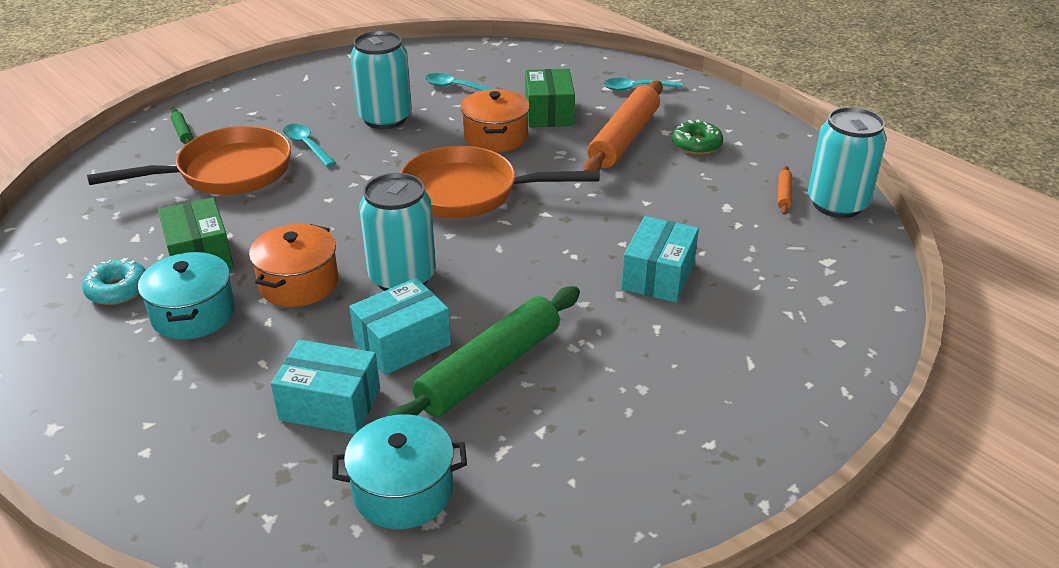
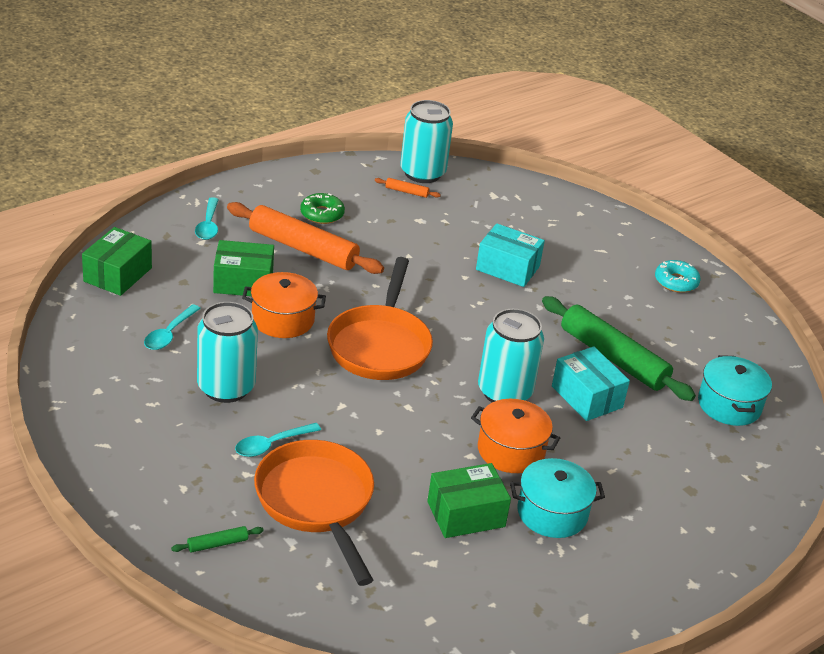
camera: 90 degrees left, 0 degrees up
turquoise donut [82,258,146,305] -> turquoise donut moved to [655,260,701,293]
turquoise box [271,340,380,434] -> none
none -> green box [82,227,152,296]

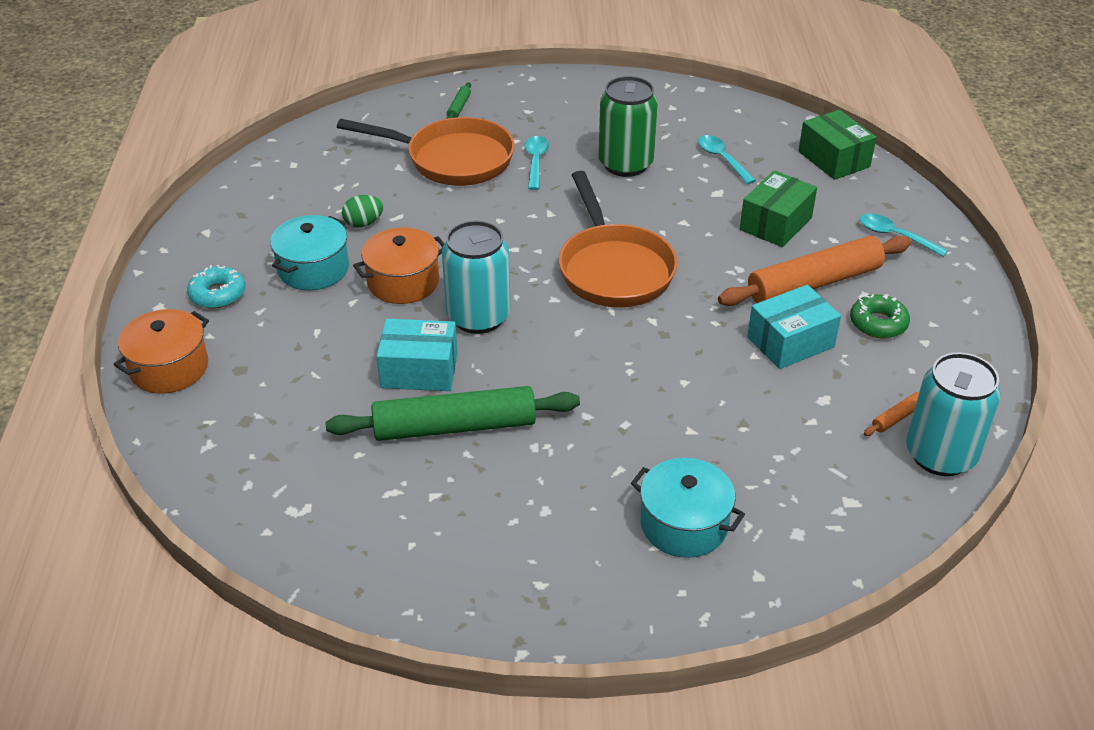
camera: 130 degrees right, 5 degrees up
turquoise can [197,302,258,403] -> green can [598,76,658,177]
orange pot [242,272,326,338] -> orange pot moved to [114,309,209,394]
orange pan [327,257,433,380] -> orange pan turned 150 degrees counterclockwise [559,171,678,307]
green box [427,463,511,538] -> green egg [342,195,383,228]
turquoise box [476,223,545,287] -> turquoise box moved to [747,285,841,369]
turquoise donut [655,260,701,293] -> turquoise donut moved to [187,265,245,309]
turquoise pot [698,355,772,426] -> turquoise pot moved to [631,458,745,558]

